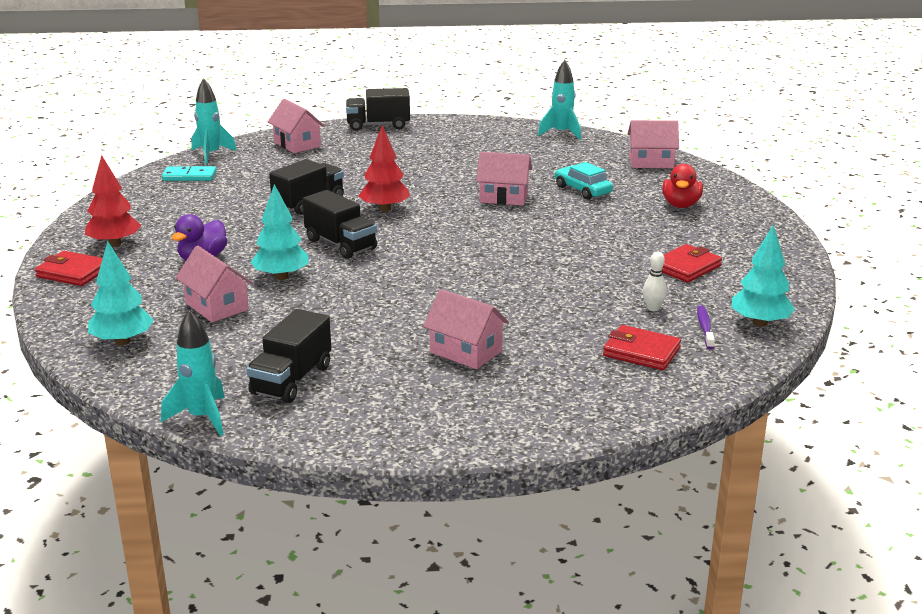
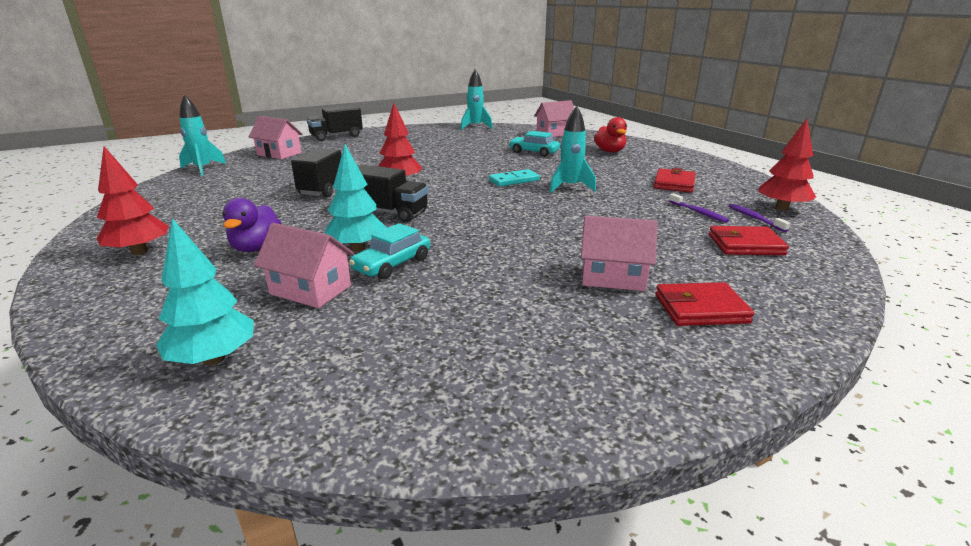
camera: 25 degrees left, 0 degrees up
red wallet [35,251,103,286] -> red wallet moved to [655,282,754,326]
turquoise rocket [161,310,225,436] -> turquoise rocket moved to [550,106,596,193]
turquoise domino [162,166,216,181] -> turquoise domino moved to [489,169,540,187]
black truck [246,309,331,403] -> none
pink house [476,152,532,206] -> none
white bowling pin [643,252,667,311] -> purple toothbrush [669,193,729,223]
turquoise tree [731,225,795,327] -> red tree [758,118,816,211]
none -> turquoise car [349,223,430,280]

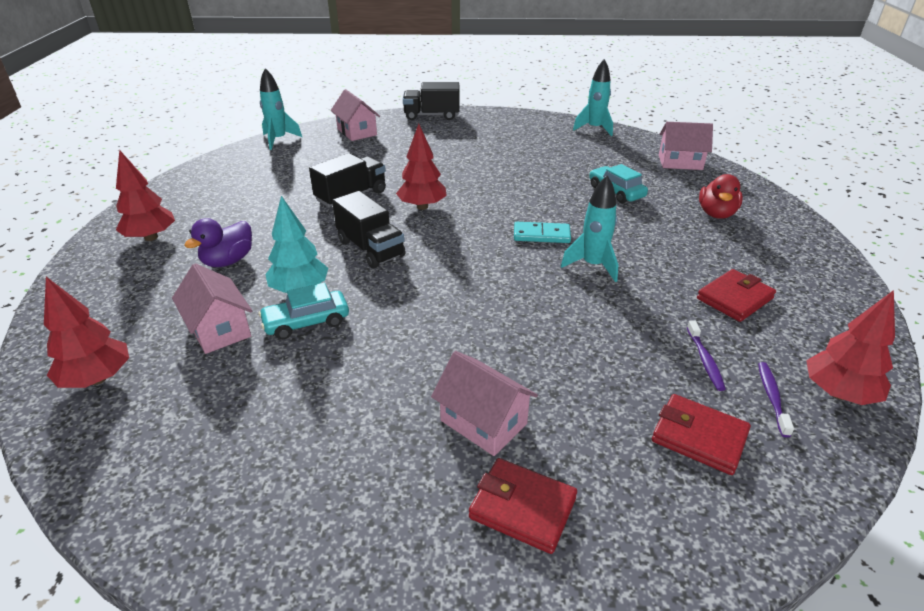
camera: 30 degrees right, 10 degrees up
turquoise tree [156,218,254,365] -> red tree [44,277,129,388]

